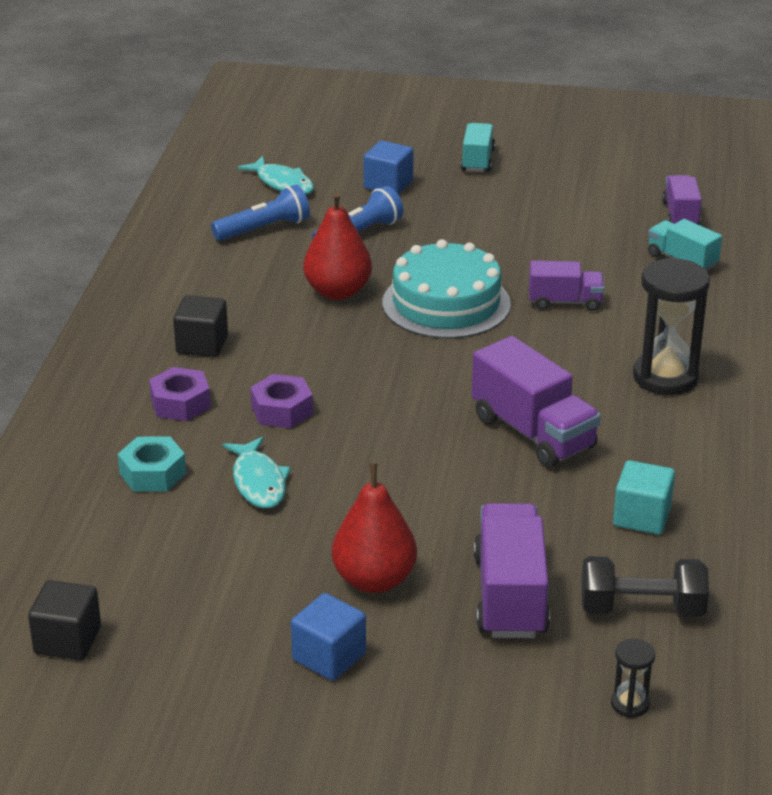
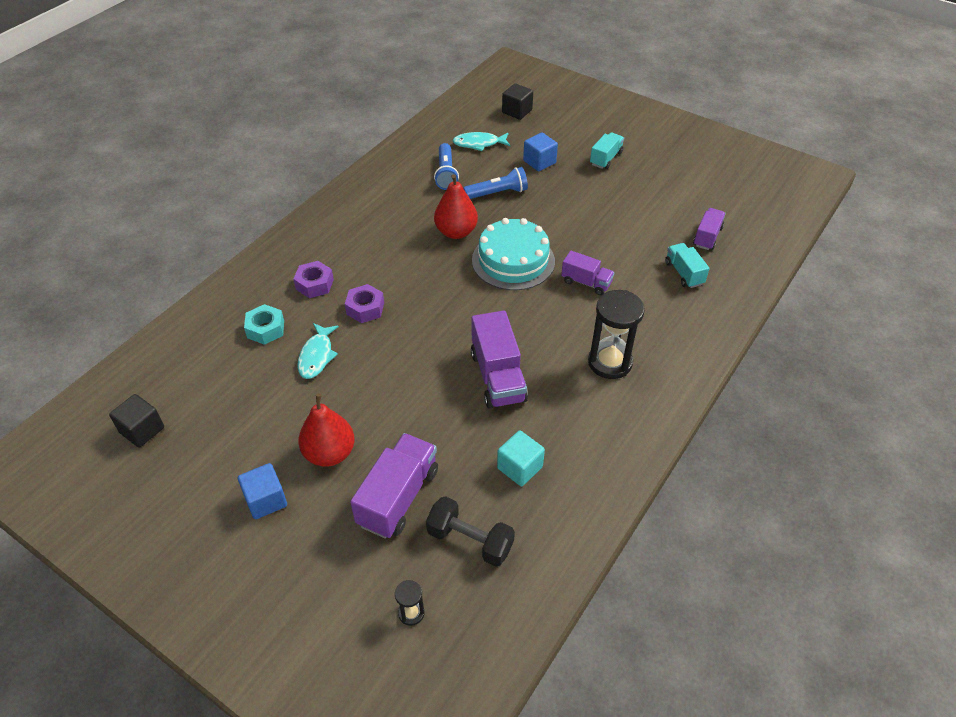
camera: 25 degrees right, 15 degrees up
black cube [173,295,228,357] -> black cube moved to [502,83,533,120]
blue flashlight [211,184,310,241] -> blue flashlight turned 90 degrees clockwise [434,143,459,190]
turquoise fish [237,156,314,195] -> turquoise fish turned 105 degrees clockwise [453,132,510,151]

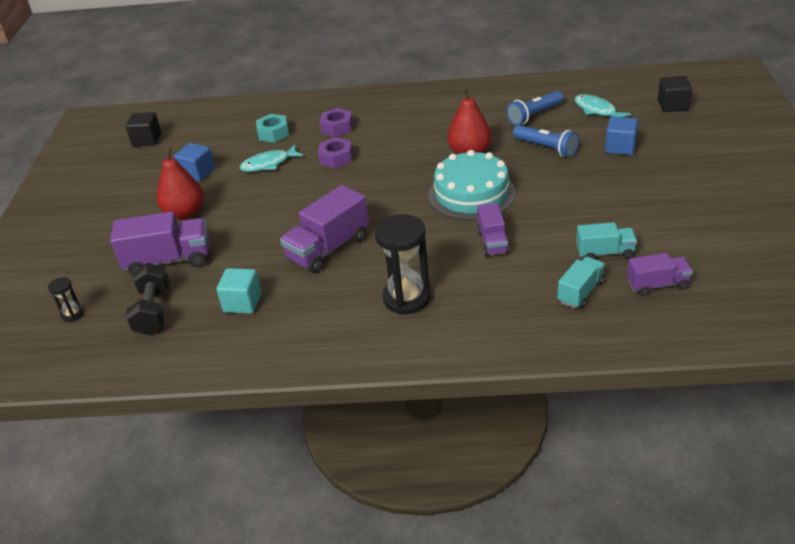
camera: 60 degrees right, 10 degrees down
blue cube [238,463,287,519] -> blue cube moved to [174,143,215,182]
turquoise truck [590,133,624,169] -> turquoise truck moved to [576,222,637,259]

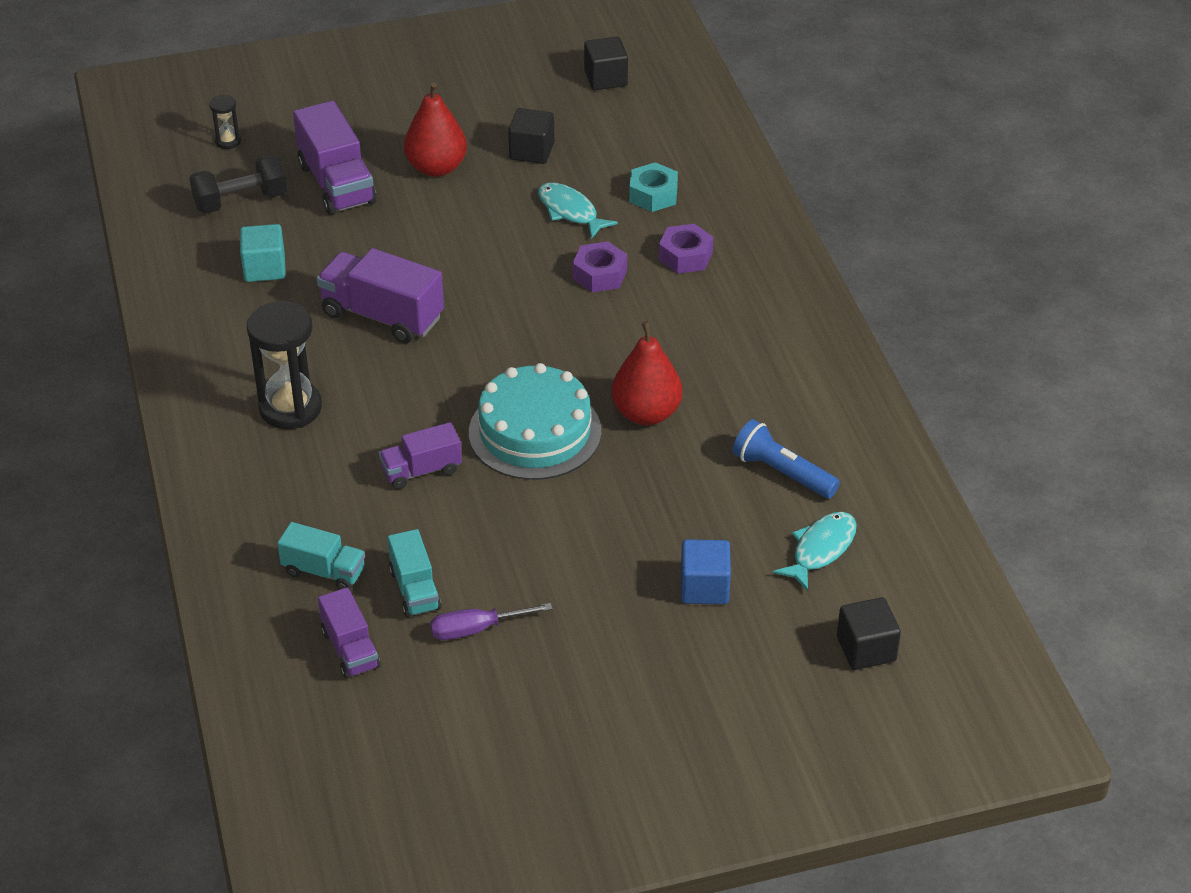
camera: 70 degrees right, 5 degrees up
blue cube [174,143,215,182] -> black cube [508,108,554,164]
blue flashlight [513,125,579,157] -> none
none -> purple screwdriver [430,603,553,640]

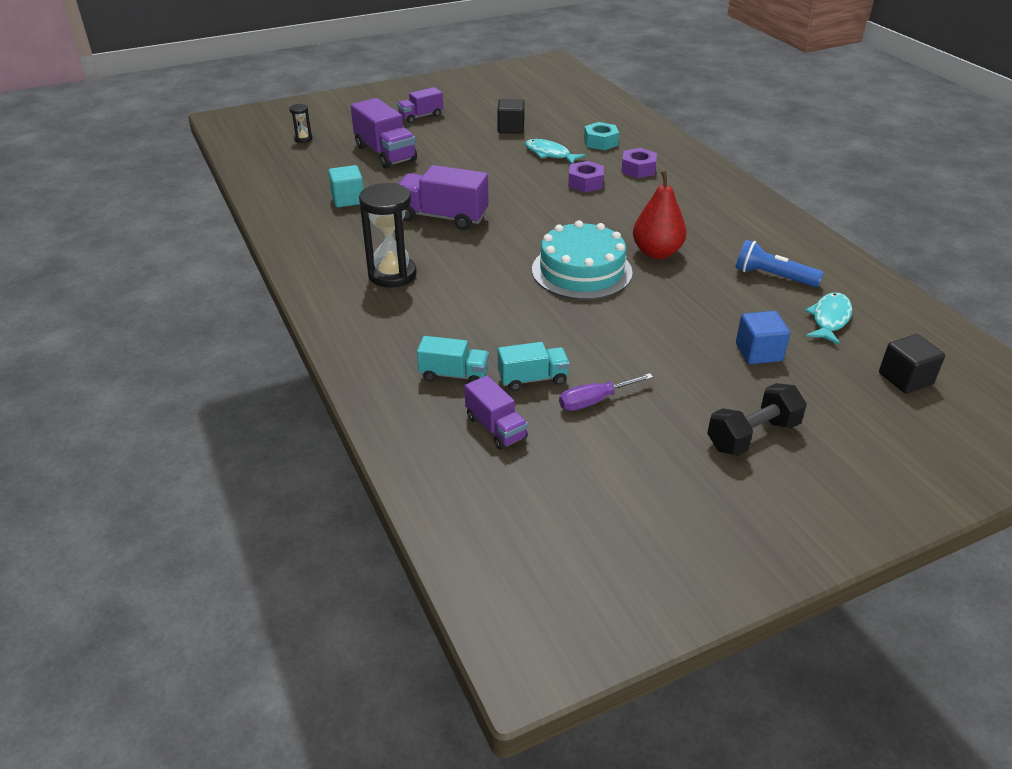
camera: 10 degrees left, 5 degrees down
black dumbbell [189,155,287,214] -> black dumbbell moved to [707,383,807,456]
purple truck [379,422,462,490] -> purple truck moved to [397,87,443,123]
turquoise truck [388,529,441,617] -> turquoise truck turned 75 degrees counterclockwise [498,342,570,391]
red pear [404,82,467,177] -> none
black cube [584,37,628,90] -> none

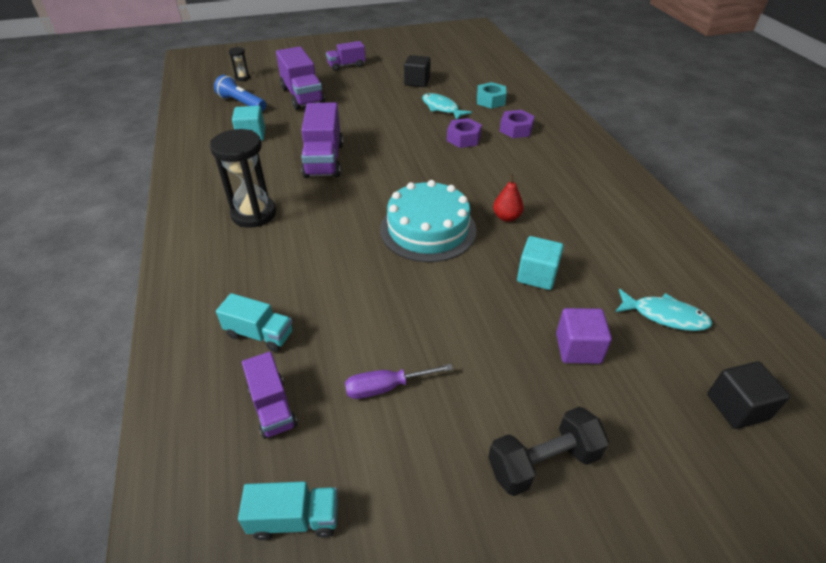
camera: 10 degrees right, 5 degrees up
purple truck [398,165,488,230] -> purple truck turned 120 degrees counterclockwise [301,102,343,178]
turquoise truck [498,342,570,391] -> turquoise truck moved to [238,481,338,540]
red pear [633,171,687,259] -> red pear [493,174,524,222], size x0.59
blue flashlight [736,239,824,287] -> blue flashlight moved to [214,75,266,111]
blue cube [736,311,790,364] -> purple cube [556,308,612,364]
turquoise fish [805,292,852,345] -> turquoise fish turned 75 degrees clockwise [615,289,713,331]
none -> turquoise cube [517,236,564,290]

